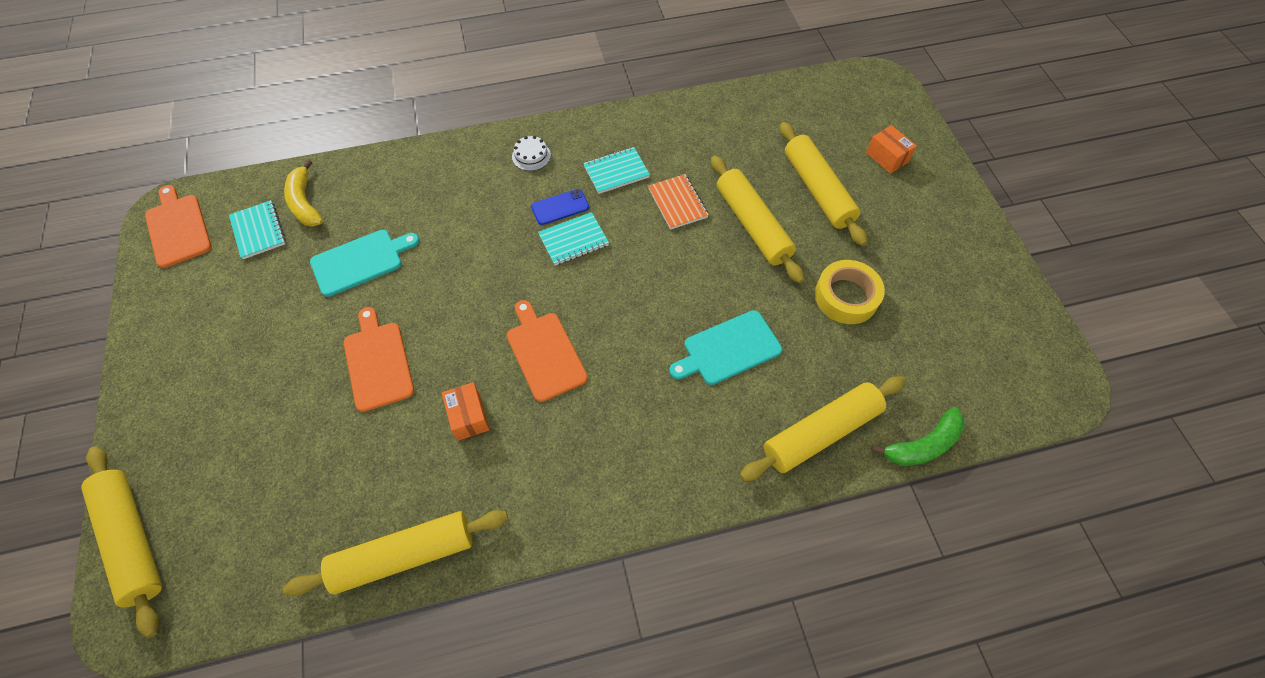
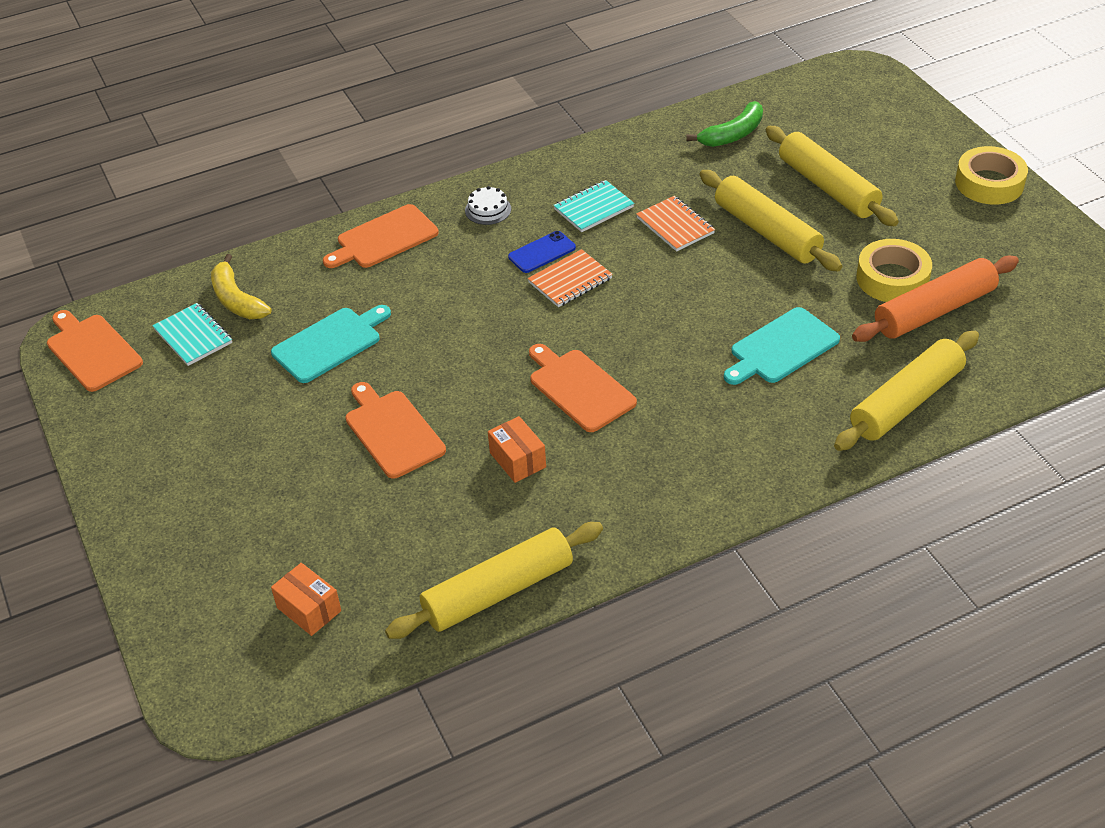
camera: 10 degrees left, 15 degrees down
yellow rolling pin [81,446,162,638] -> none
turquoise notebook [538,212,609,266] -> orange notebook [528,249,613,307]
orange box [866,125,917,174] -> orange box moved to [271,563,341,636]
green banana [871,407,965,466] -> green banana moved to [686,101,763,147]
none -> orange cutting board [323,204,439,268]
none -> orange rolling pin [852,256,1019,342]
none -> yellow tape [955,146,1028,205]

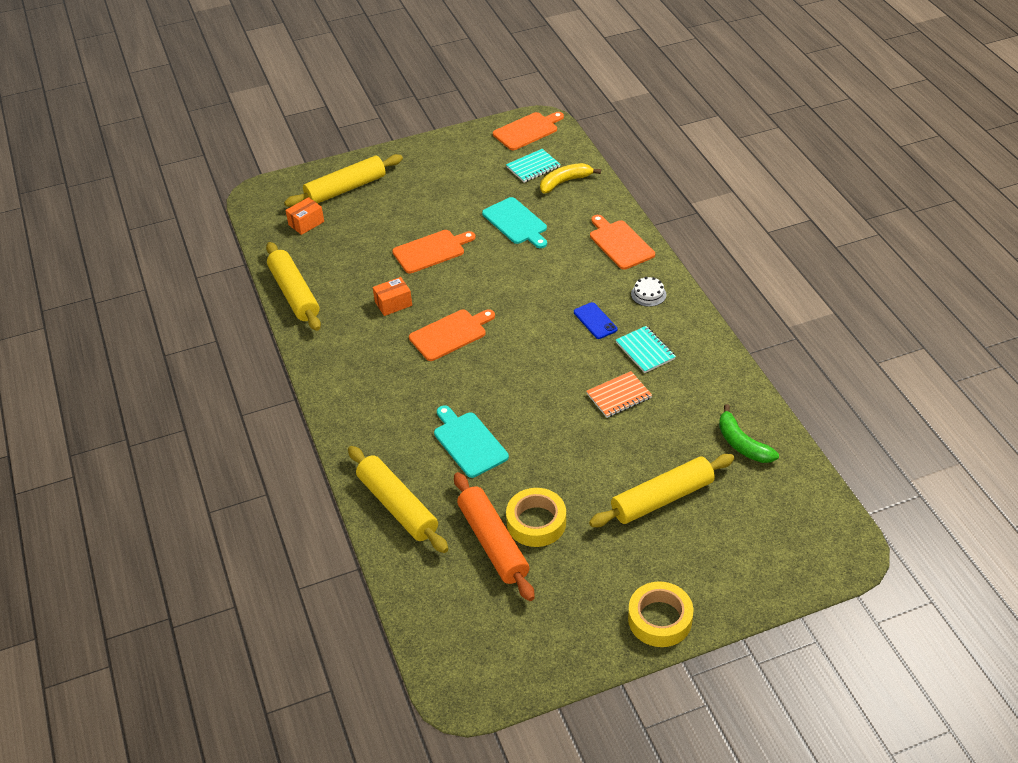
camera: 95 degrees right, 0 degrees up
orange notebook [528,249,613,307] -> none
yellow rolling pin [700,170,842,271] -> yellow rolling pin moved to [284,154,403,207]

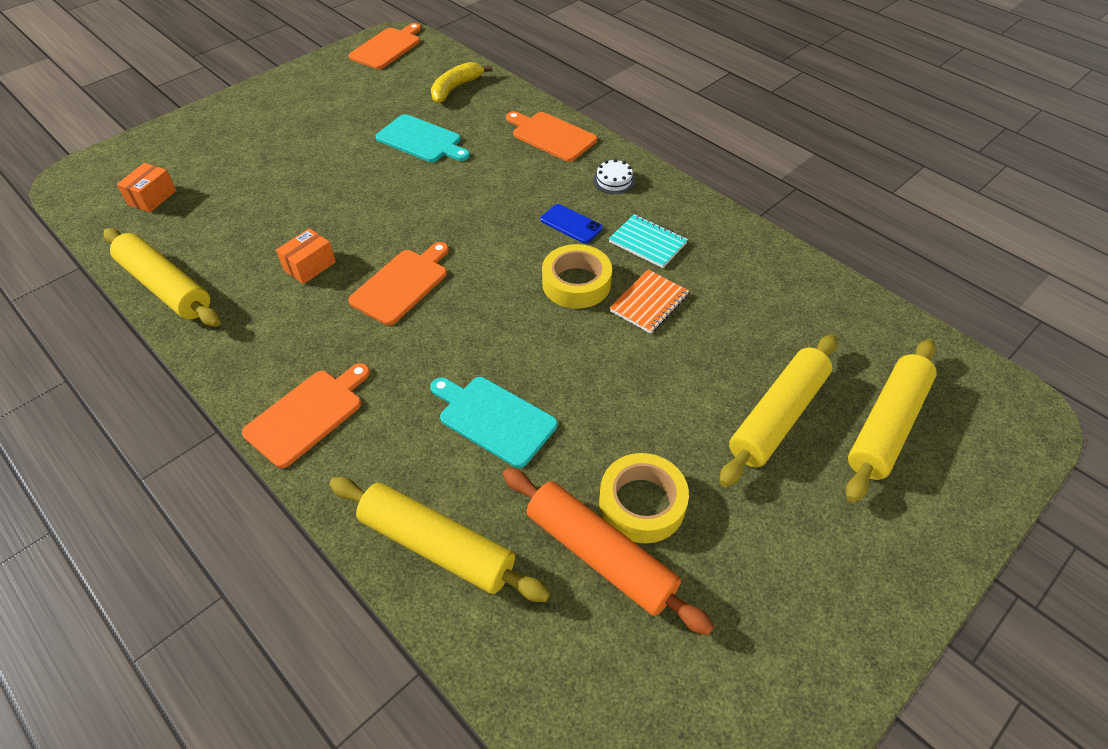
camera: 25 degrees left, 5 degrees up
yellow rolling pin [284,154,403,207] -> yellow rolling pin moved to [846,339,937,503]
orange cutting board [392,230,475,273] -> orange cutting board moved to [242,363,370,468]
turquoise notebook [506,149,561,183] -> none
yellow tape [628,581,693,647] -> yellow tape moved to [542,244,612,309]
green banana [719,404,779,463] -> none

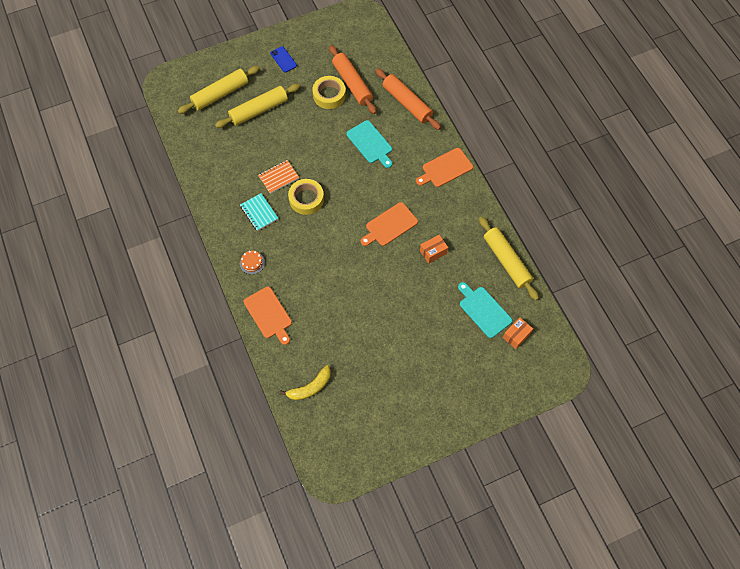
camera: 160 degrees left, 15 degrees up
yellow rolling pin [329,477,550,602] -> orange rolling pin [375,68,441,130]
orange cutting board [349,23,421,69] -> none
turquoise cutting board [376,114,470,162] -> turquoise cutting board moved to [458,282,512,338]
blue phone [541,204,603,243] -> blue phone moved to [270,46,297,72]
white cake [593,159,635,194] -> orange cake [240,251,265,274]

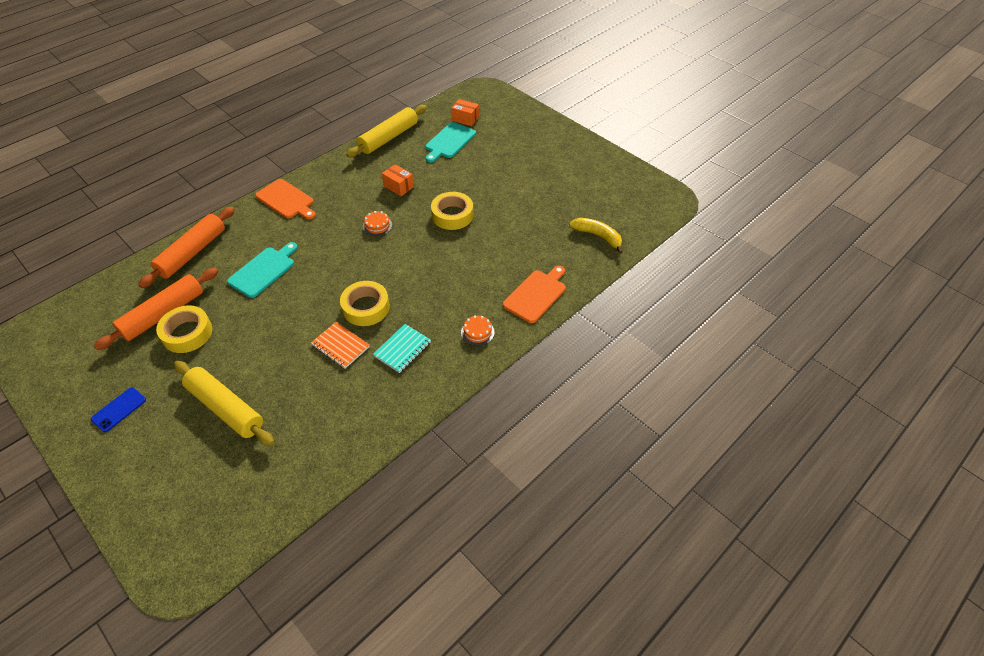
camera: 110 degrees left, 15 degrees down
yellow rolling pin [178,66,260,114] -> none
orange cutting board [361,202,418,246] -> orange cake [363,211,392,236]
none -> yellow tape [431,192,473,230]

